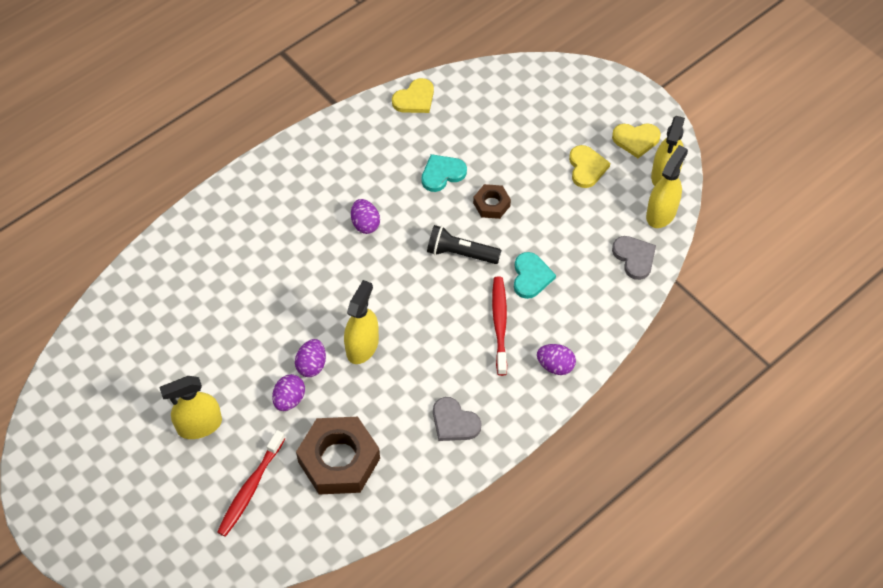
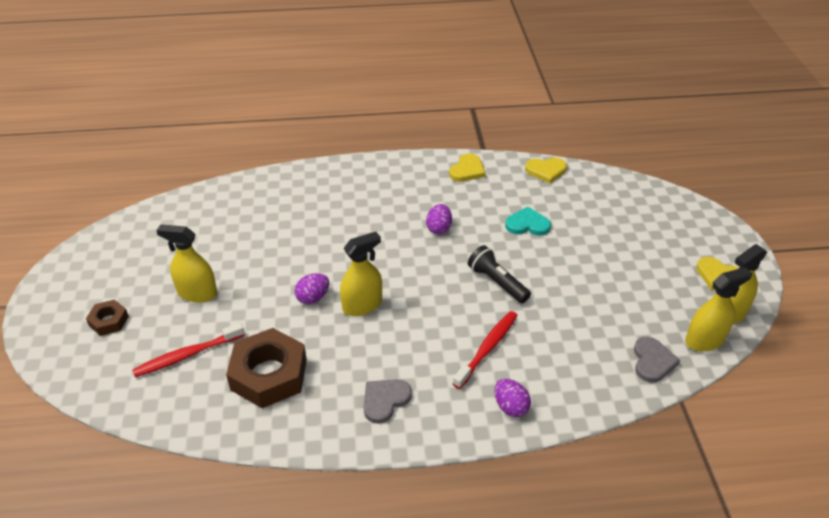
camera: 35 degrees right, 15 degrees down
purple egg [272,374,305,411] -> none
grey heart [433,397,481,441] -> grey heart turned 60 degrees clockwise [364,379,412,424]
brown nut [473,184,511,219] -> brown nut moved to [86,300,129,336]
turquoise heart [514,252,556,299] -> none
yellow heart [569,145,610,188] -> yellow heart moved to [449,153,485,182]

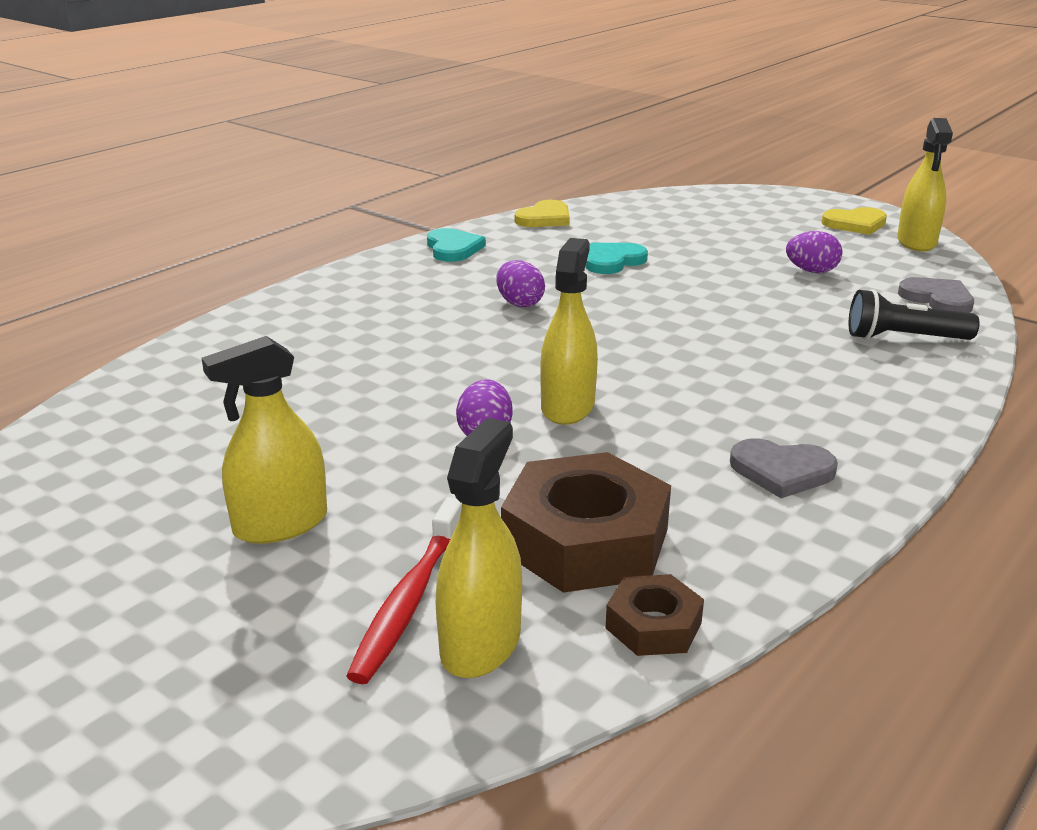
camera: 45 degrees left, 15 degrees down
brown nut [86,300,129,336] -> brown nut moved to [606,574,704,656]
grey heart [364,379,412,424] -> grey heart turned 75 degrees counterclockwise [730,438,838,498]
yellow heart [449,153,485,182] -> turquoise heart [427,228,486,262]
red toothbrush [453,311,518,389] -> none
black flashlight [468,245,531,303] -> black flashlight moved to [848,289,979,340]
purple egg [494,379,531,417] -> purple egg moved to [786,231,843,273]
yellow spray bottle [685,267,752,351] -> yellow spray bottle moved to [435,418,522,678]

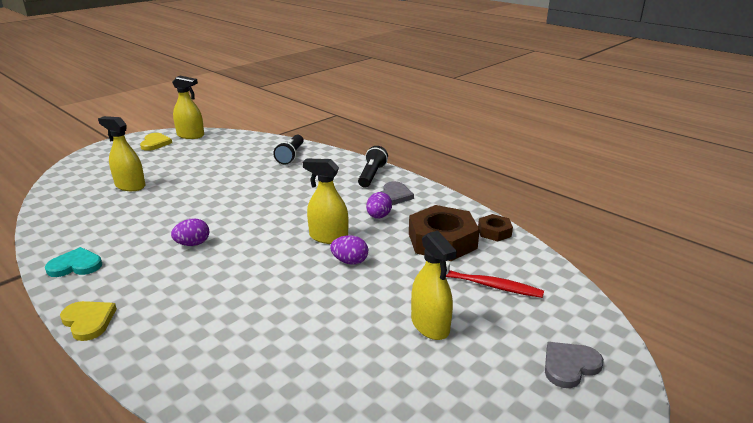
camera: 85 degrees left, 0 degrees up
yellow spray bottle [435,418,522,678] -> yellow spray bottle moved to [98,116,145,191]
yellow heart [515,200,570,227] -> yellow heart moved to [60,301,117,341]
turquoise heart [585,243,648,274] -> none
purple egg [786,231,843,273] -> purple egg moved to [366,192,392,218]
grey heart [898,277,974,313] -> grey heart moved to [545,342,604,388]
none -> black flashlight [358,146,388,188]

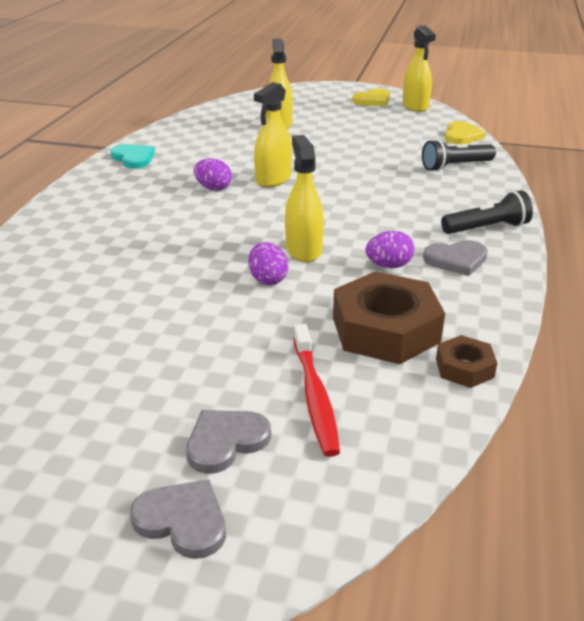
camera: 60 degrees right, 5 degrees up
yellow heart [60,301,117,341] -> yellow heart moved to [445,121,486,144]
yellow spray bottle [411,231,457,340] -> yellow spray bottle moved to [254,82,292,187]
none -> grey heart [186,410,271,474]

